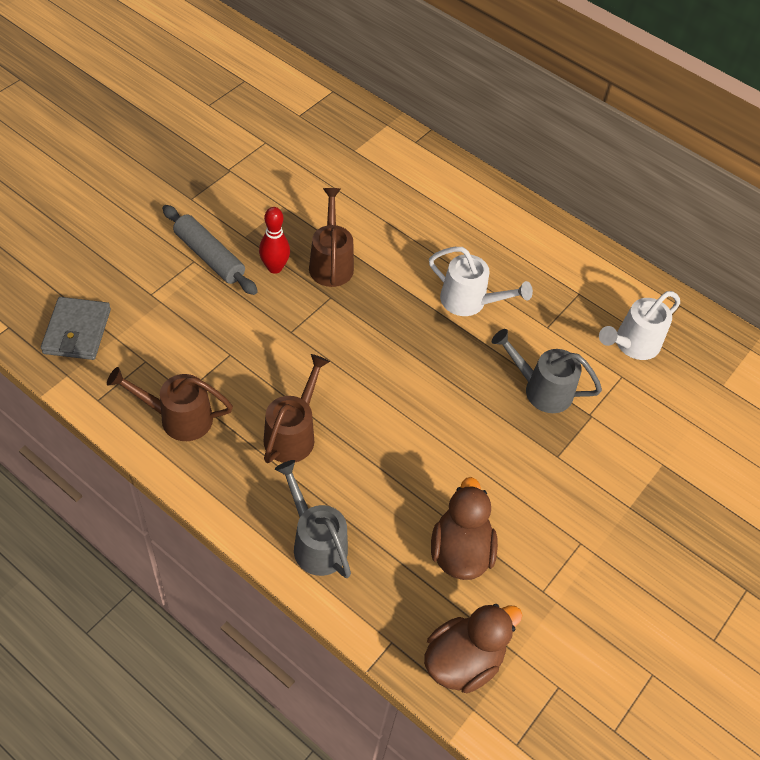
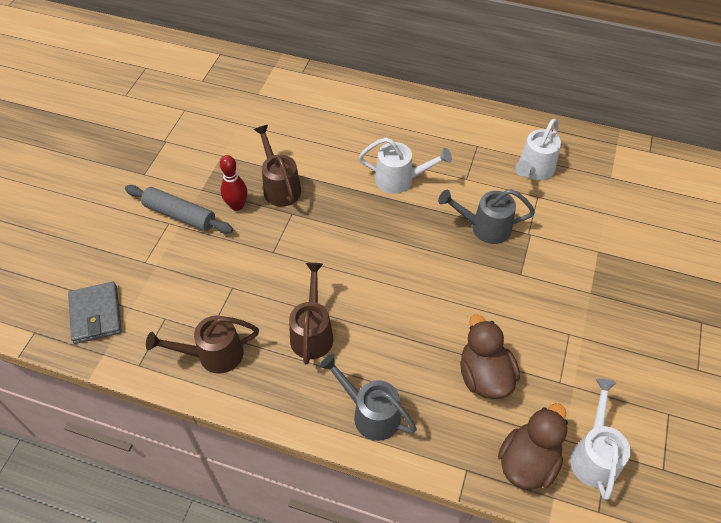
camera: 15 degrees left, 0 degrees up
none -> white watering can [570,379,631,500]

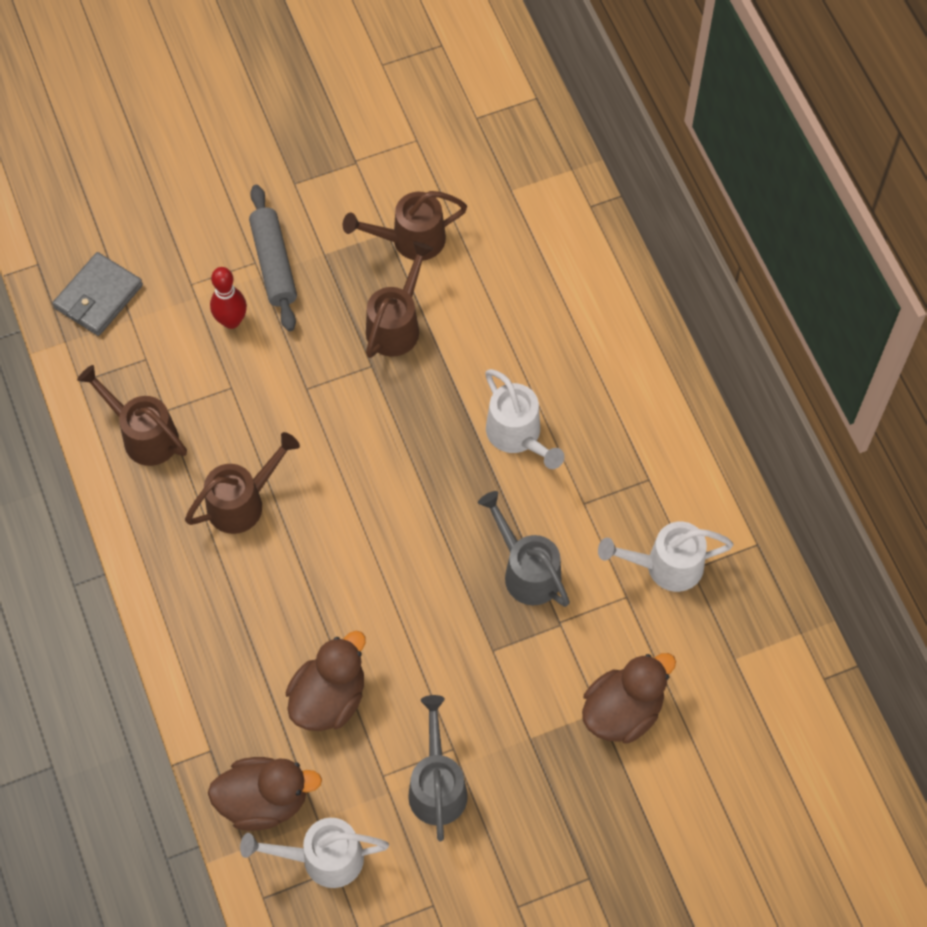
camera: 50 degrees right, 10 degrees up
red bowling pin [220,155,247,211] -> red bowling pin moved to [210,267,247,329]
grey watering can [319,354,417,441] -> grey watering can moved to [408,695,468,841]
white watering can [570,379,631,500] -> white watering can turned 150 degrees counterclockwise [240,818,389,888]
none -> brown watering can [343,191,467,261]
none -> brown duck [582,653,676,744]

